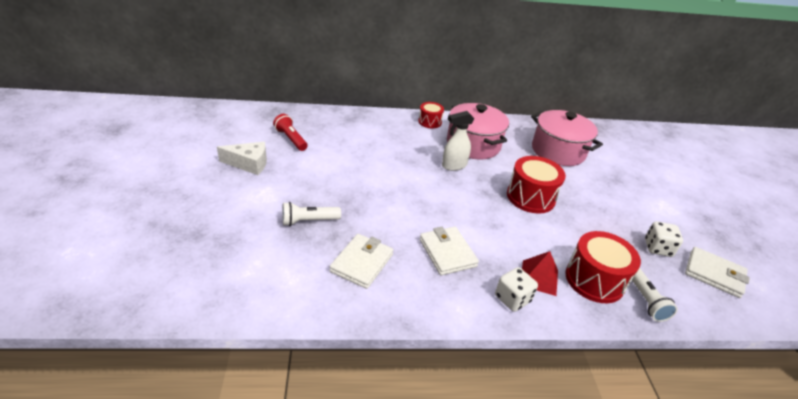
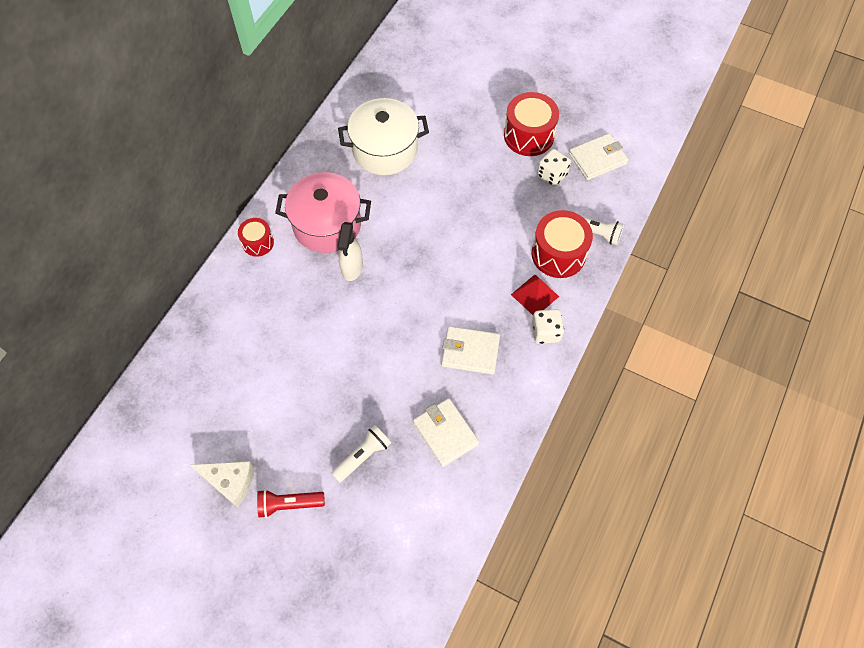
camera: 55 degrees left, 25 degrees up
white cheese [217,142,267,175] -> white cheese turned 75 degrees clockwise [190,461,254,507]
red flashlight [273,114,308,151] -> red flashlight moved to [257,489,325,518]
white flashlight [282,202,341,226] -> white flashlight turned 150 degrees counterclockwise [332,425,391,482]
red drum [507,156,566,214] -> red drum moved to [504,92,559,156]
pink pot [531,110,603,166] -> white pot [338,98,429,175]

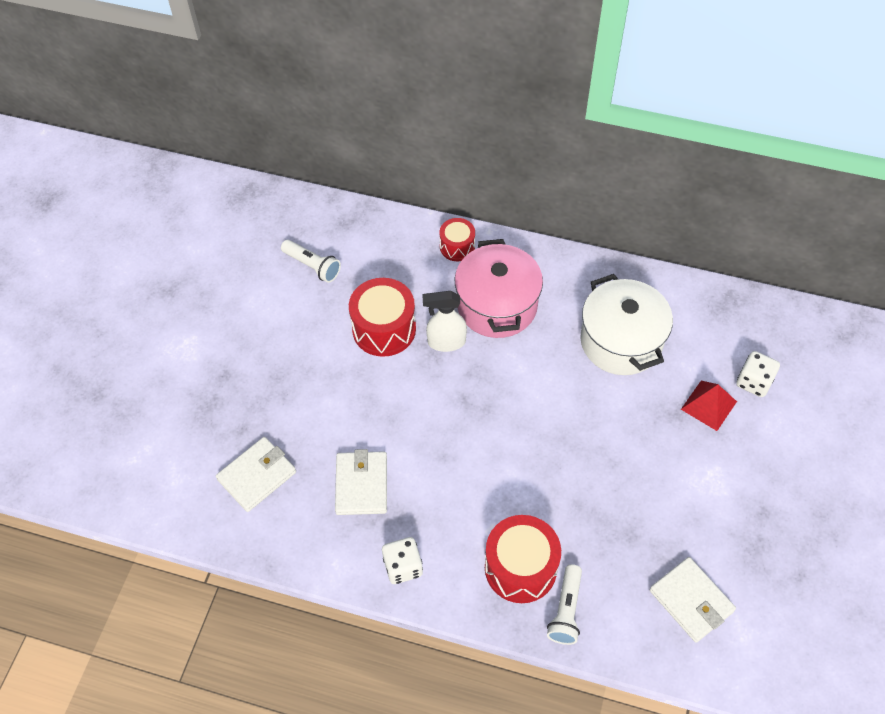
camera: 80 degrees right, 5 degrees down
white cheese [190,461,254,507] -> none
red flashlight [257,489,325,518] -> none
white flashlight [332,425,391,482] -> white flashlight moved to [281,240,341,283]
red drum [504,92,559,156] -> red drum moved to [349,278,416,357]
red pyramid [511,275,559,315] -> red pyramid moved to [681,381,737,431]
white dice [537,149,571,187] -> white dice moved to [736,351,780,397]

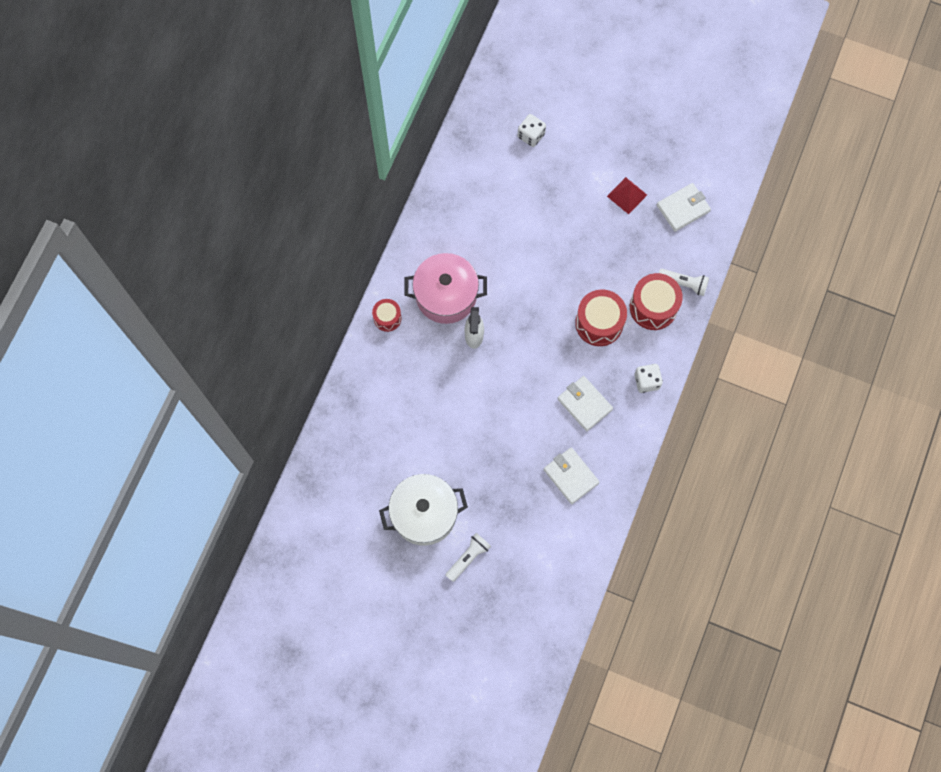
camera: 85 degrees left, 15 degrees up
white flashlight [281,240,341,283] -> white flashlight moved to [446,533,491,582]
white wallet [335,449,387,515] -> white wallet turned 45 degrees clockwise [557,376,613,431]
red drum [349,278,416,357] -> red drum moved to [575,289,627,346]
white pot [580,274,673,375] -> white pot moved to [379,474,468,546]
red pyramid [681,381,737,431] -> red pyramid moved to [607,177,647,214]

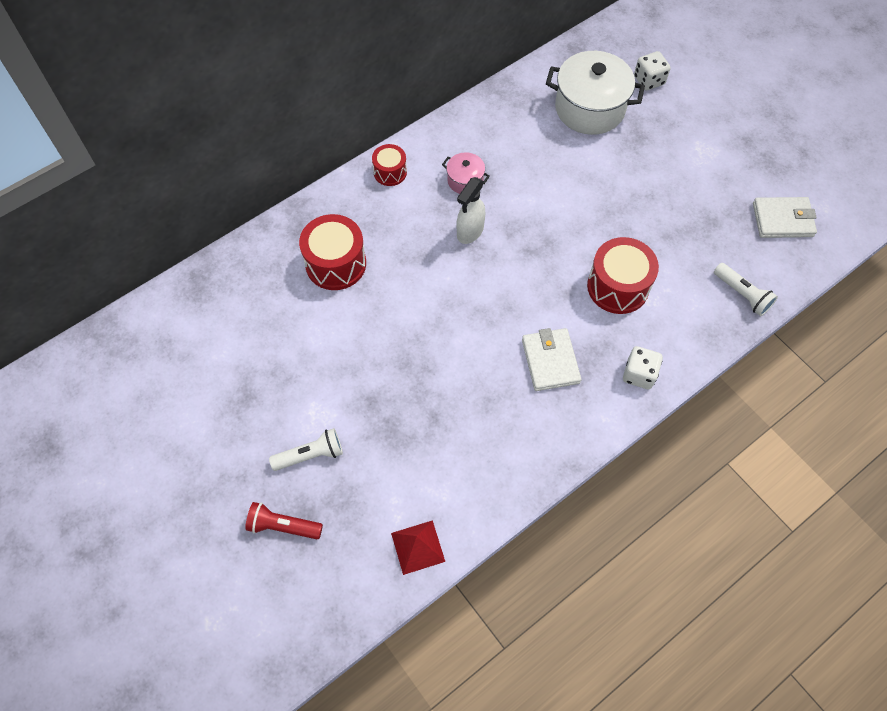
camera: 30 degrees right, 10 degrees down
white pot [379,474,468,546] -> white pot moved to [546,51,645,135]
pink pot [405,253,487,324] -> pink pot [442,152,490,194], size x0.49
white wallet [544,447,599,504] -> none
red pyramid [607,177,647,214] -> red pyramid moved to [391,520,445,575]
red drum [630,273,683,330] -> red drum moved to [299,214,366,290]
none -> red flashlight [245,502,323,539]

